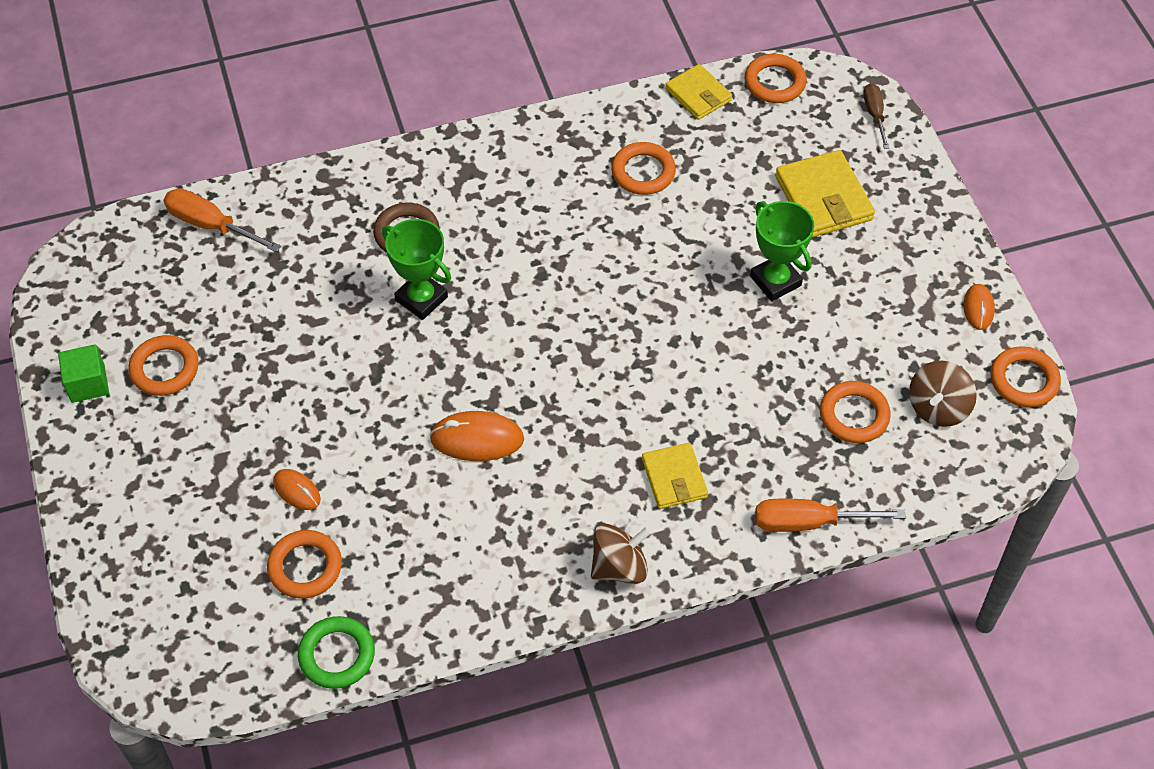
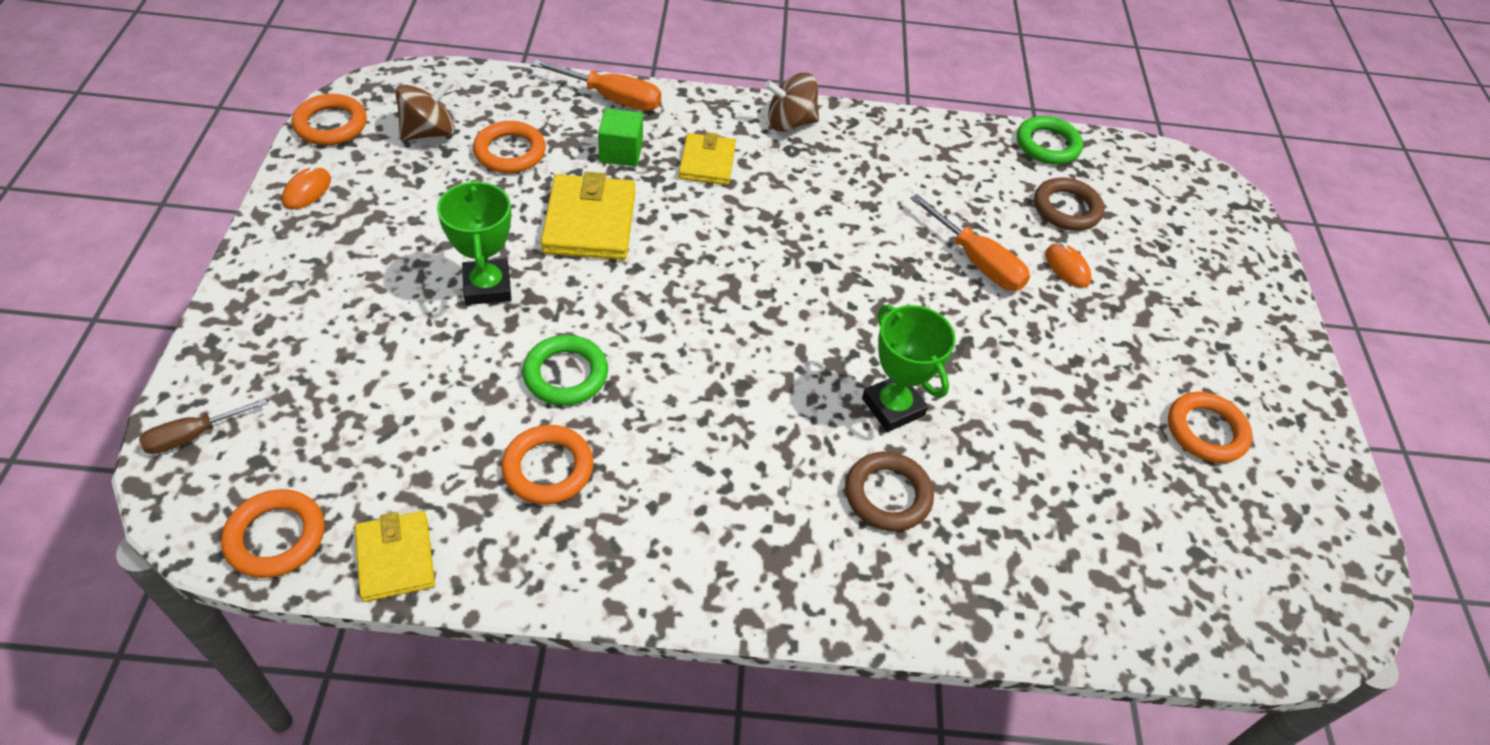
camera: 165 degrees left, 5 degrees down
green cube [58,344,109,403] -> green cube moved to [598,108,643,167]
orange screwdriver [164,188,281,252] -> orange screwdriver moved to [910,194,1030,291]
orange ring [267,530,342,599] -> brown ring [1034,177,1105,231]
orange mouse [429,411,524,461] -> none
yellow wallet [775,150,875,237] -> yellow wallet moved to [541,172,635,260]
brown screwdriver [863,83,889,149] -> brown screwdriver turned 45 degrees clockwise [139,398,268,454]
none -> green ring [523,335,608,406]

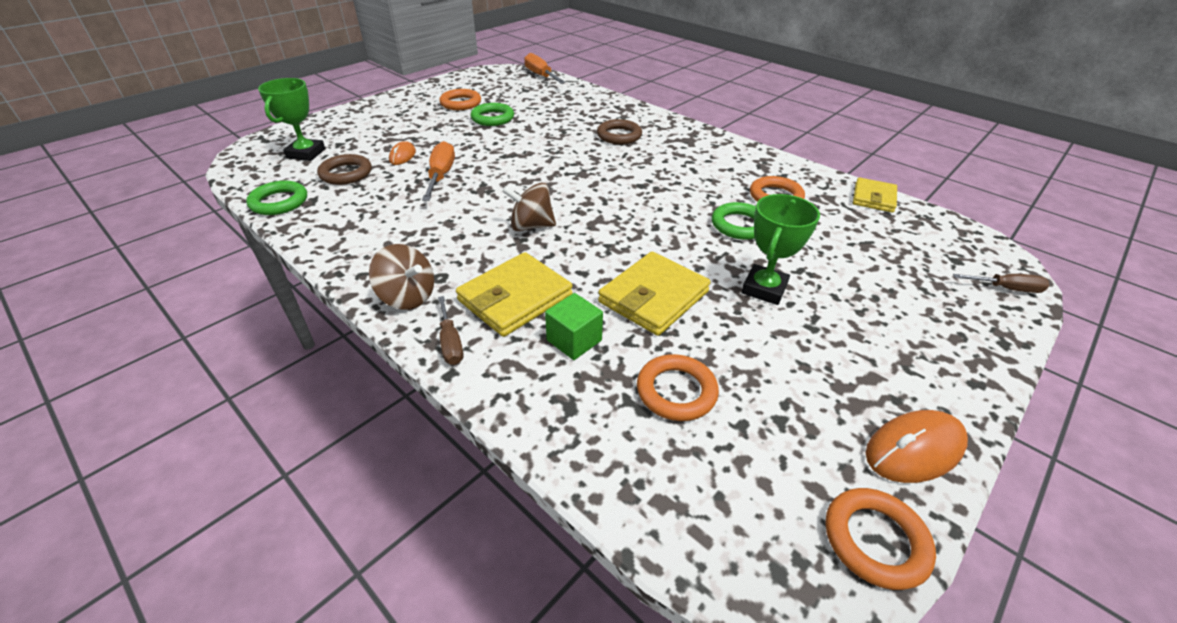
camera: 135 degrees left, 10 degrees down
orange ring [221,489,324,578] -> none
orange mouse [282,165,331,210] -> orange mouse [866,410,968,483], size x1.65
brown spinning top [395,79,455,141] -> brown spinning top moved to [502,182,556,231]
orange screwdriver [532,60,661,111] -> orange screwdriver moved to [524,53,566,84]
yellow wallet [679,132,736,185] -> yellow wallet [456,252,573,337], size x1.55
green trophy [862,304,956,432] -> green trophy moved to [258,78,325,161]
none -> brown screwdriver [438,296,463,365]
none -> green ring [471,103,514,126]

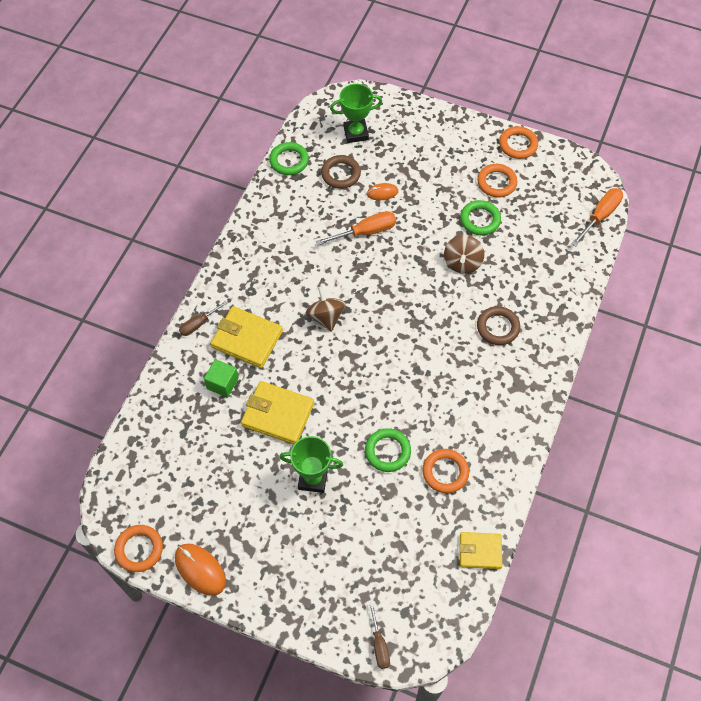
camera: 70 degrees right, 20 degrees up
brown spinning top [369,244,434,310] -> brown spinning top moved to [444,235,484,274]
orange ring [637,354,719,421] -> orange ring moved to [499,126,538,159]

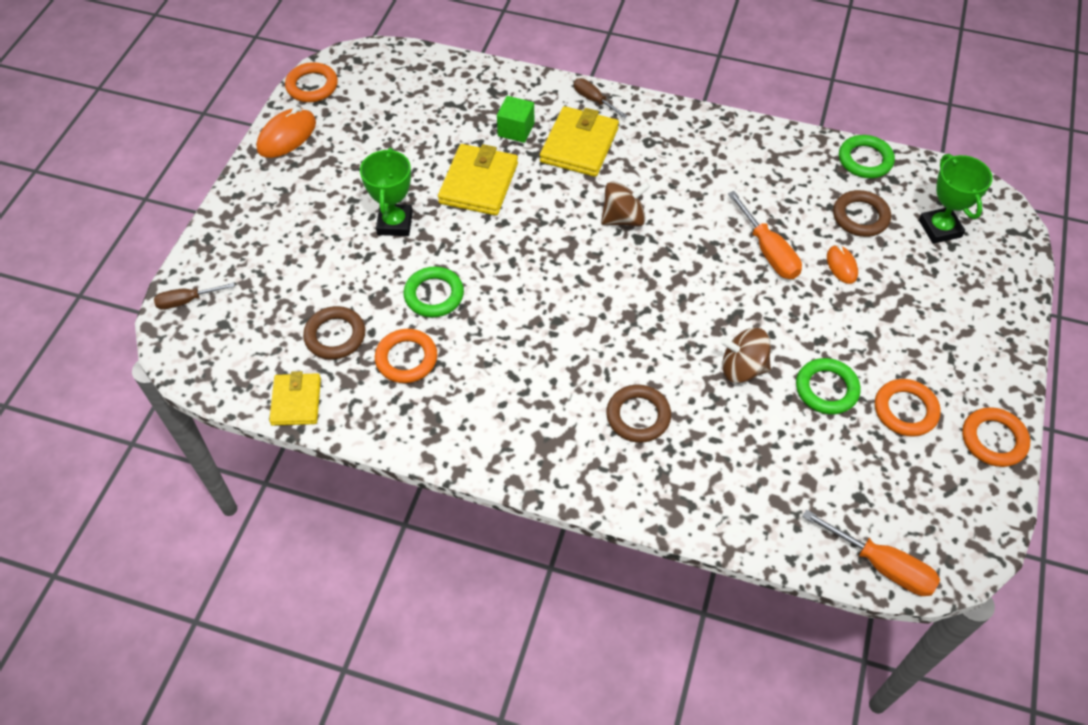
camera: 85 degrees right, 5 degrees down
none -> brown ring [303,306,365,360]

